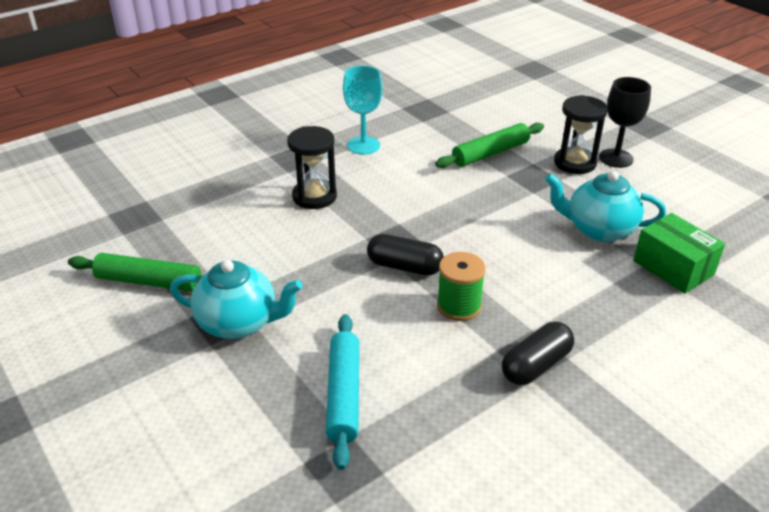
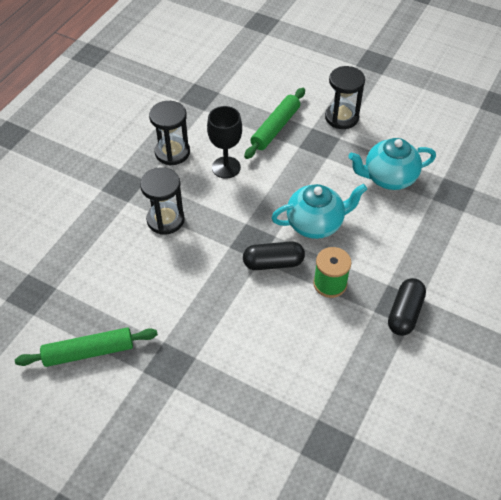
camera: 25 degrees left, 15 degrees up
turquoise teapot [170,260,303,339] -> turquoise teapot moved to [271,184,367,239]
turquoise rolling pin [326,314,359,470] -> none
turquoise goblet [343,66,383,154] -> black hourglass [149,101,190,166]
black goblet [599,77,651,168] -> black goblet moved to [207,106,242,179]
green box [633,213,725,294] -> none

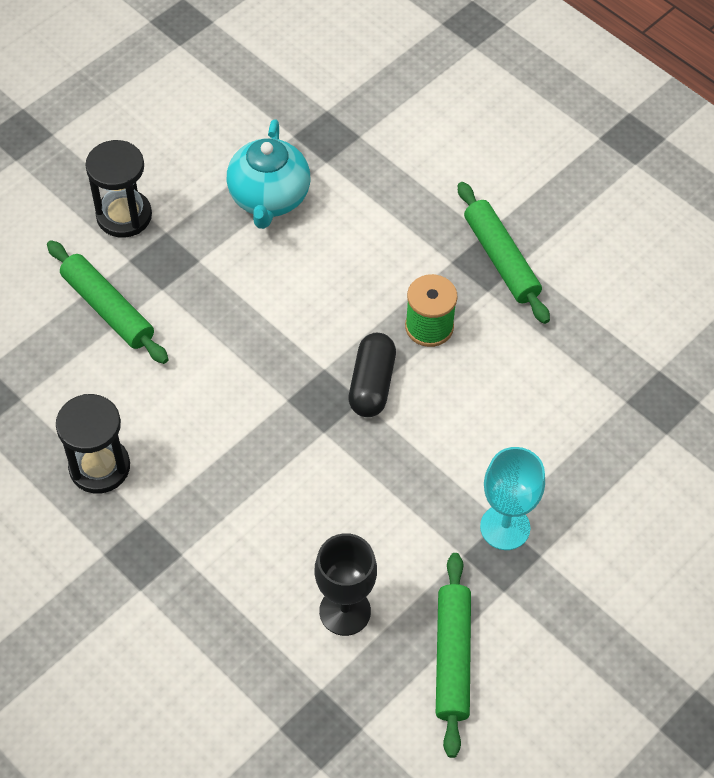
camera: 75 degrees left, 5 degrees up
black hourglass [140,167,185,235] -> none
black goblet [207,106,242,179] -> black goblet moved to [315,533,377,636]
turquoise teapot [271,184,367,239] -> none
black capsule [388,278,426,336] -> green rolling pin [458,182,550,324]
none -> turquoise goblet [480,447,545,550]

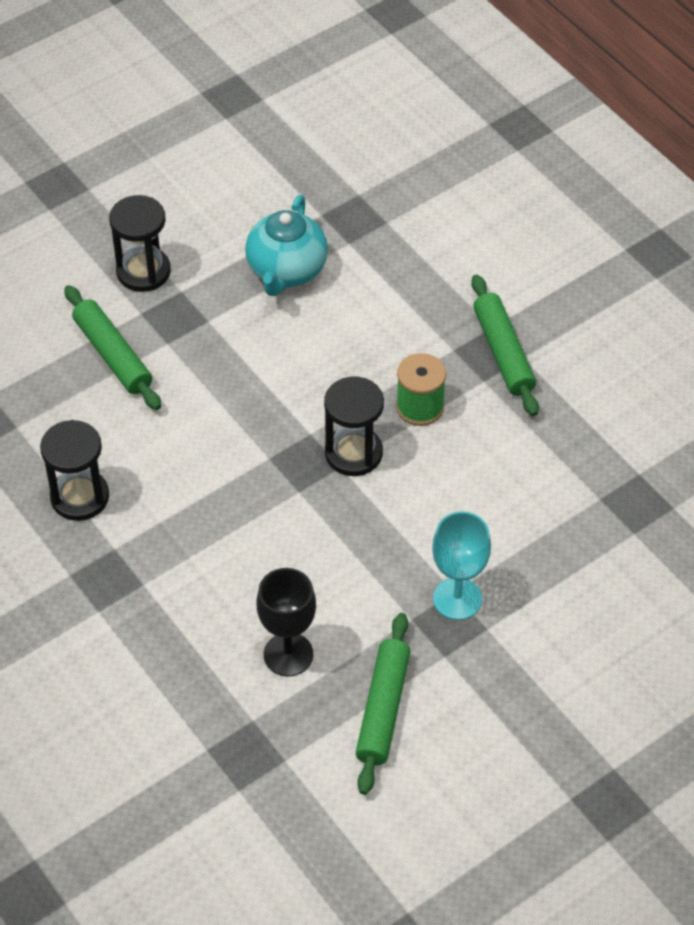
camera: 10 degrees right, 5 degrees down
black capsule [349,333,396,417] -> black hourglass [324,377,384,476]

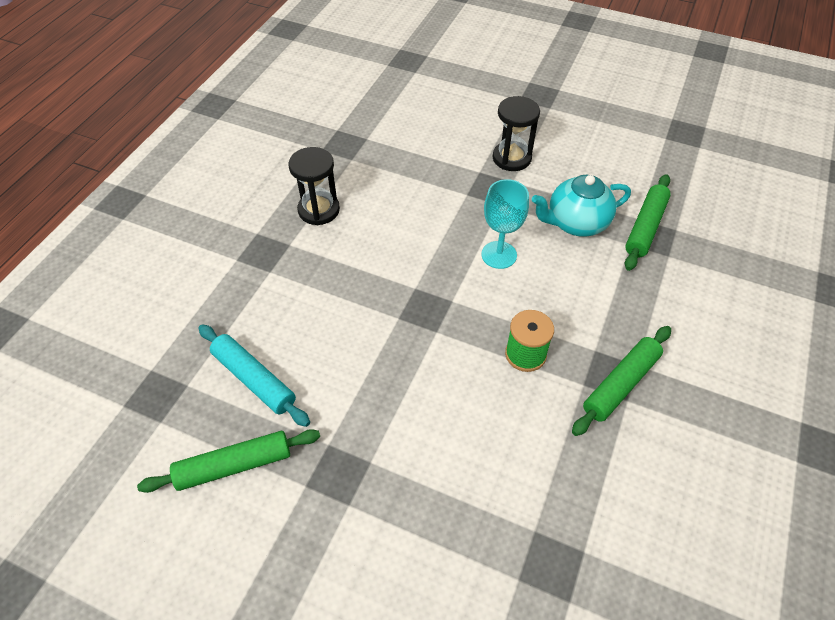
camera: 60 degrees right, 0 degrees up
green rolling pin [64,285,161,410] -> green rolling pin moved to [625,174,671,271]
black goblet [256,568,316,676] -> turquoise rolling pin [198,324,310,427]
black hourglass [324,377,384,476] -> none
turquoise goblet [432,511,491,620] -> turquoise goblet moved to [481,179,529,269]

